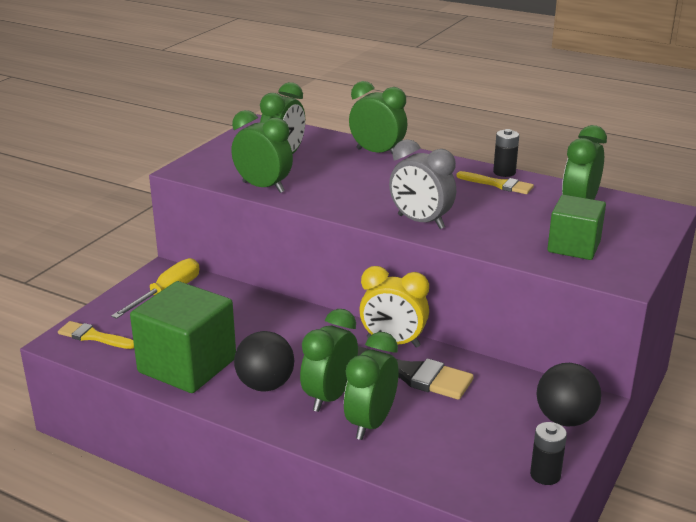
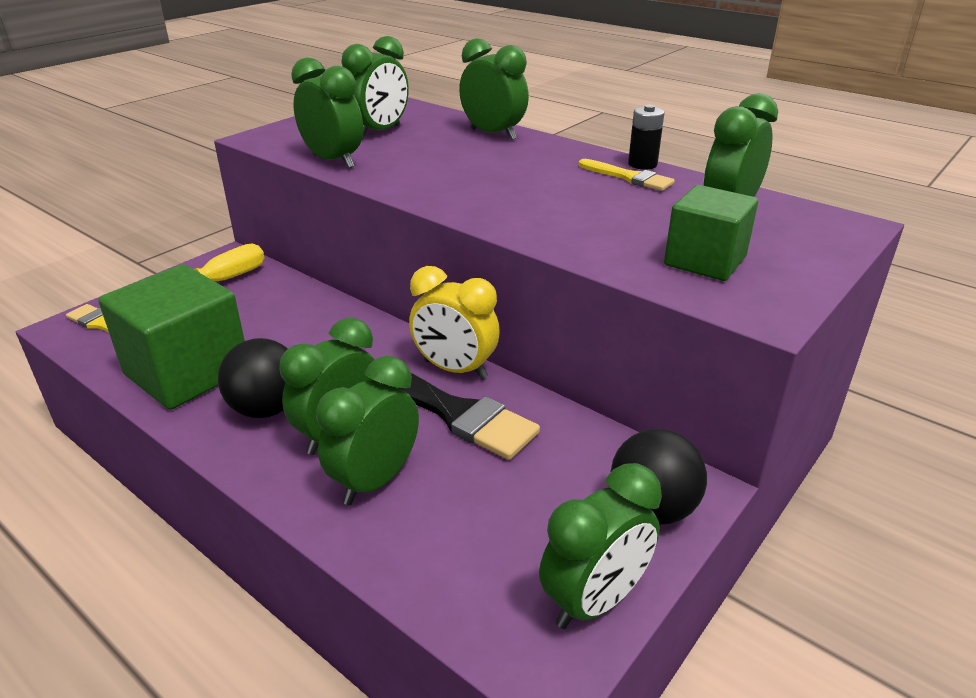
camera: 10 degrees right, 5 degrees up
grey clock [389,139,456,229] -> none
black battery [530,422,567,485] -> green clock [539,463,662,629]

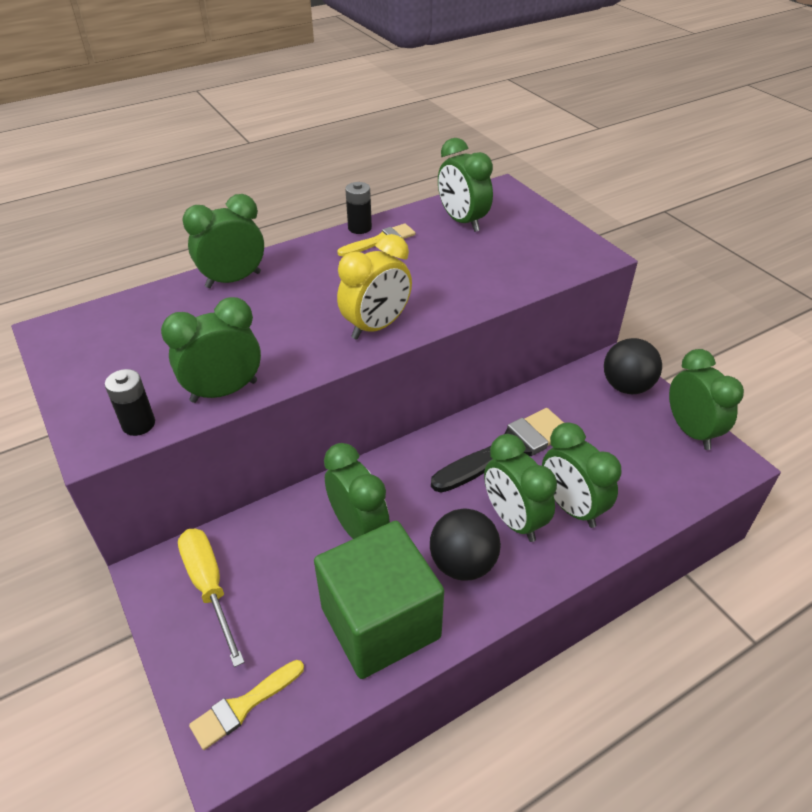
camera: 70 degrees left, 10 degrees up
green clock [341,36,409,139] -> green clock moved to [324,443,390,539]
yellow clock [409,266,500,379] -> yellow clock moved to [337,234,412,340]
green cube [664,185,758,281] -> none
none -> black battery [105,369,155,436]

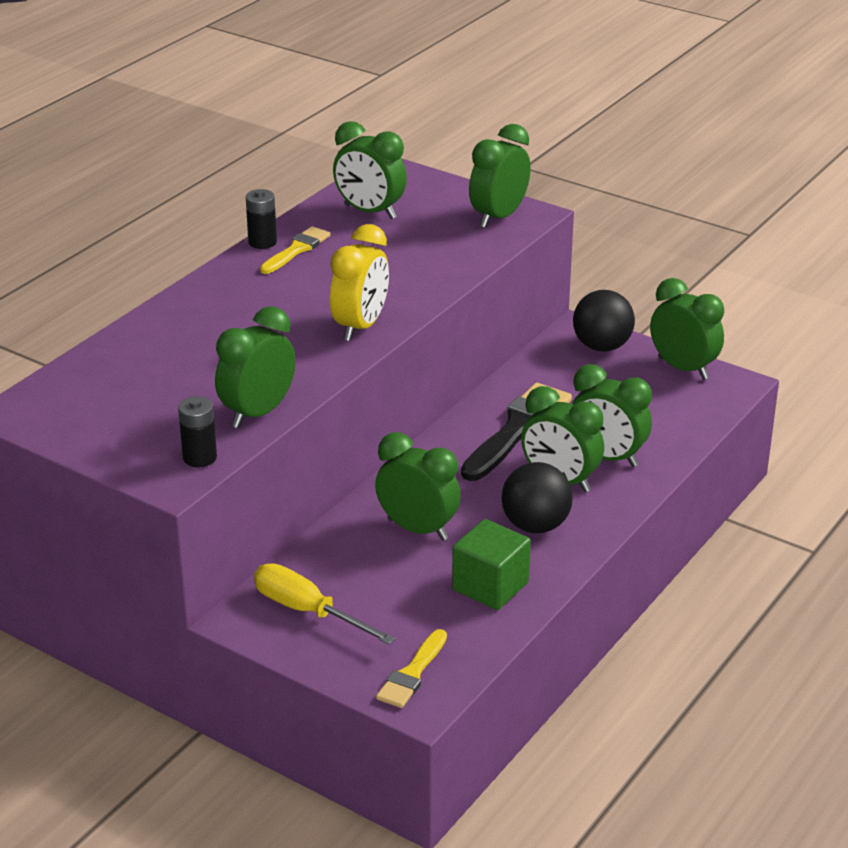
camera: 25 degrees left, 10 degrees down
green clock [182,194,264,288] -> green clock moved to [469,124,531,228]
green cube [314,521,444,679] -> green cube [452,519,531,610], size x0.62

